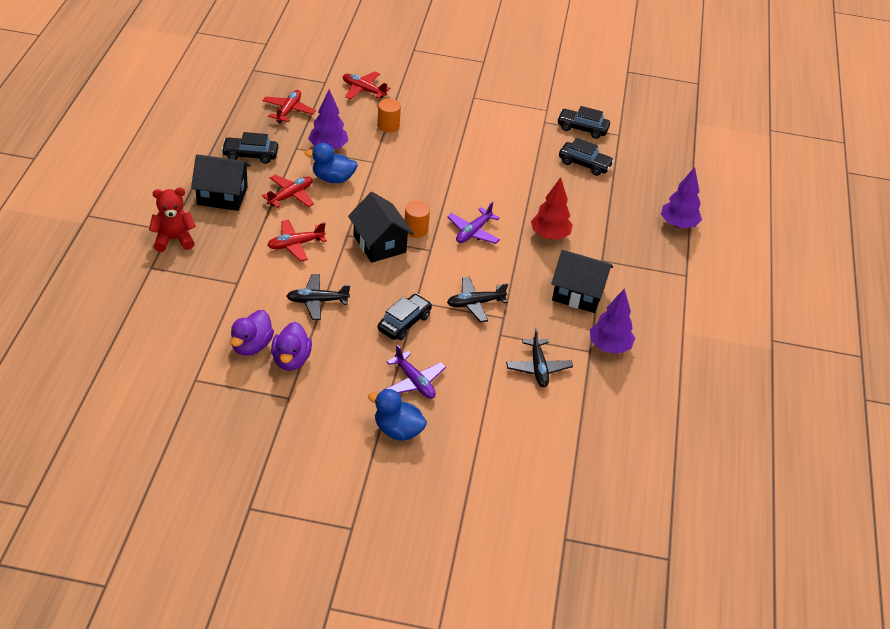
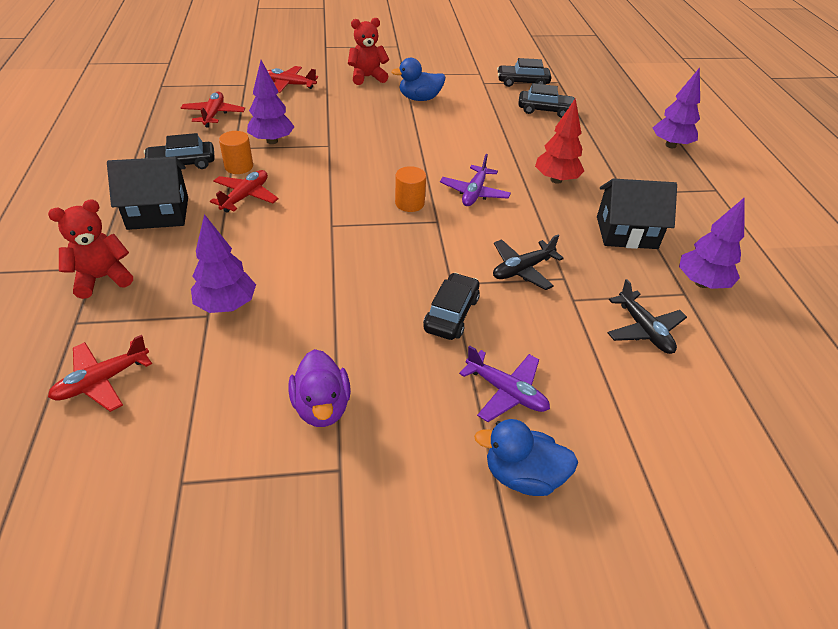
camera: 15 degrees left, 0 degrees up
purple duck [230,310,274,356] -> none
red plane [267,220,327,262] -> red plane moved to [48,335,152,412]
black plane [287,274,350,320] -> none
blue duck [304,143,358,183] -> blue duck moved to [391,58,445,101]
black house [348,192,414,263] -> none
orange cylinder [377,99,401,133] -> orange cylinder moved to [219,131,253,174]
none -> purple tree [191,214,256,313]
none -> red teddy bear [348,18,389,85]

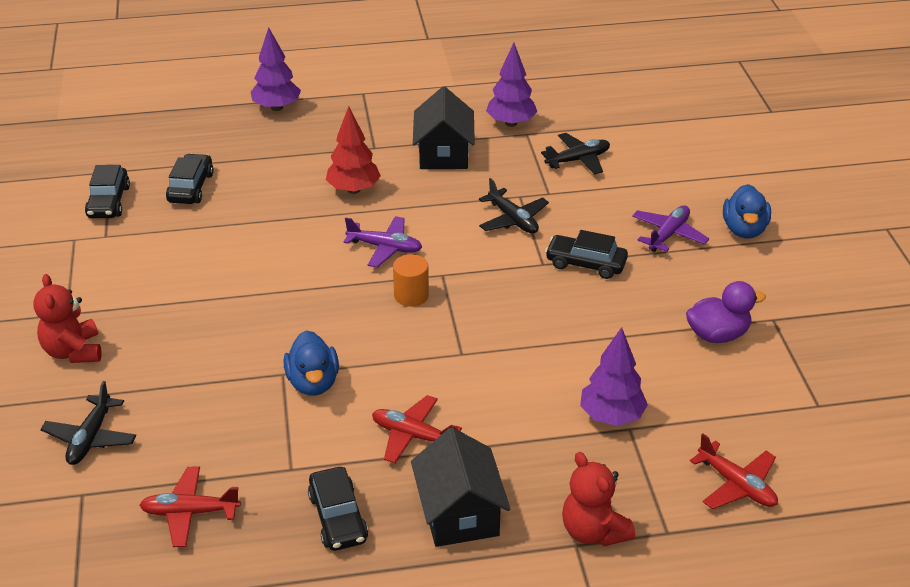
camera: 90 degrees left, 5 degrees down
orange cylinder [219,131,253,174] -> none
purple tree [247,60,294,144] -> none
red plane [267,66,318,93] -> black plane [40,381,136,465]
blue duck [391,58,445,101] -> blue duck moved to [284,330,339,396]

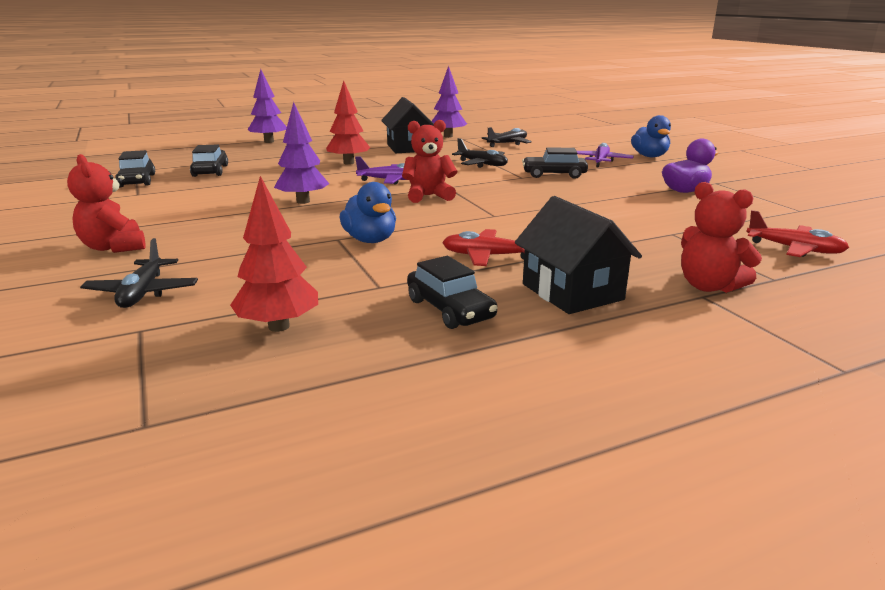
camera: 15 degrees left, 15 degrees down
red plane [139,467,241,547] -> red tree [230,176,318,332]
orange cylinder [393,254,429,307] -> red teddy bear [402,120,458,203]
purple tree [580,327,648,426] -> purple tree moved to [274,102,329,204]

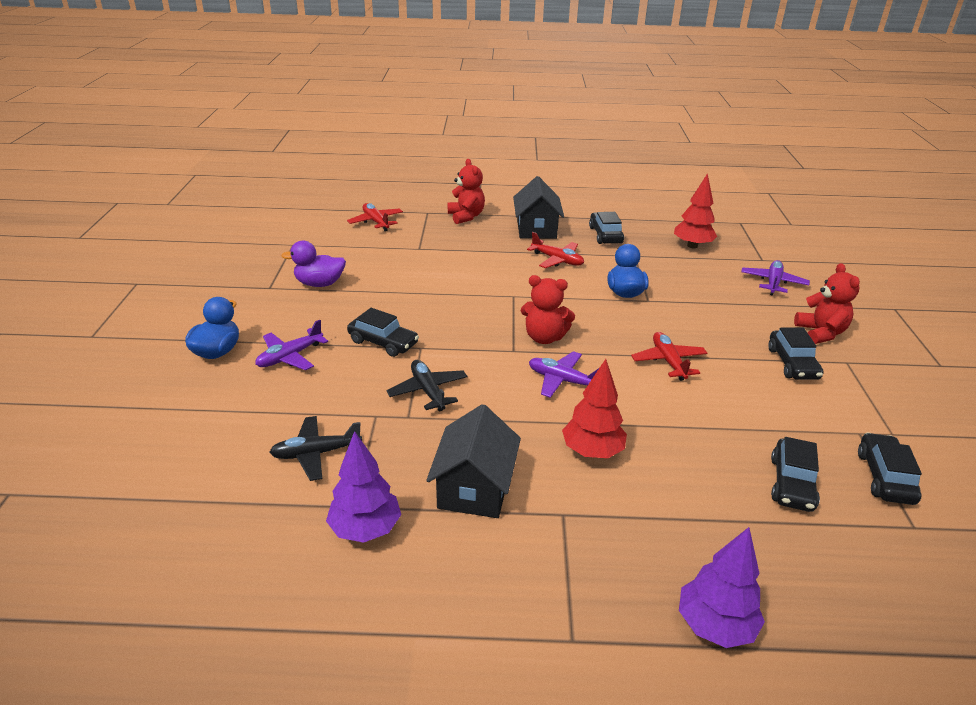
camera: 155 degrees left, 10 degrees up
black plane [80,238,198,308] -> purple plane [741,260,810,296]
purple tree [274,102,329,204] -> red plane [631,332,707,381]
none -> black car [768,327,824,380]

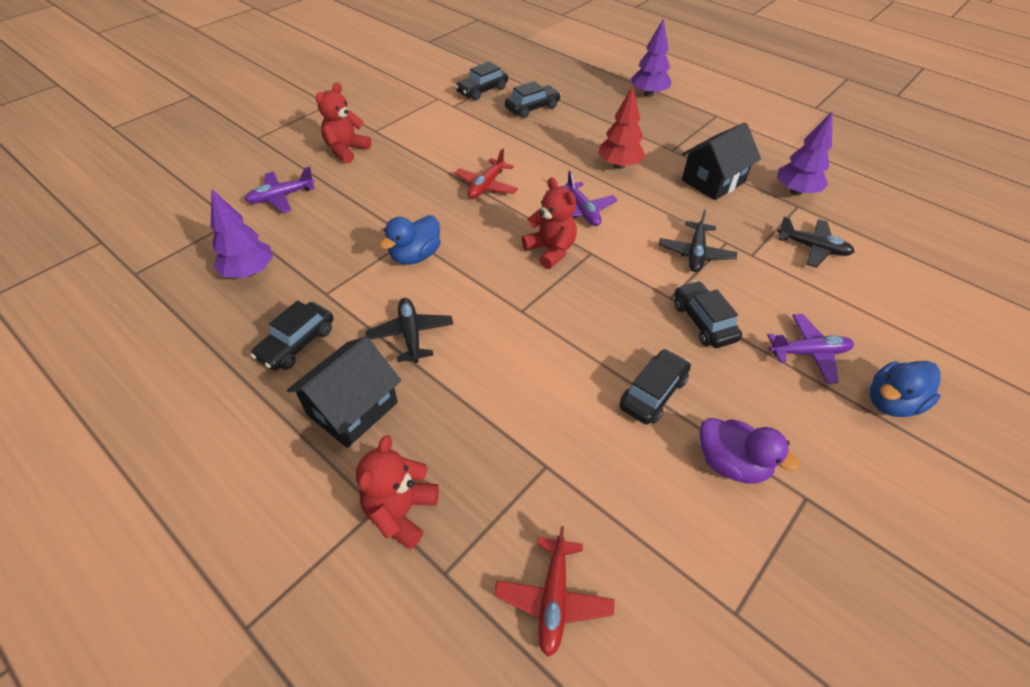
camera: 140 degrees left, 15 degrees up
red plane [527,232,584,268] -> black plane [365,298,453,363]
red tree [674,173,717,248] -> purple tree [211,188,273,278]
black car [768,327,824,380] -> black car moved to [619,349,691,424]

